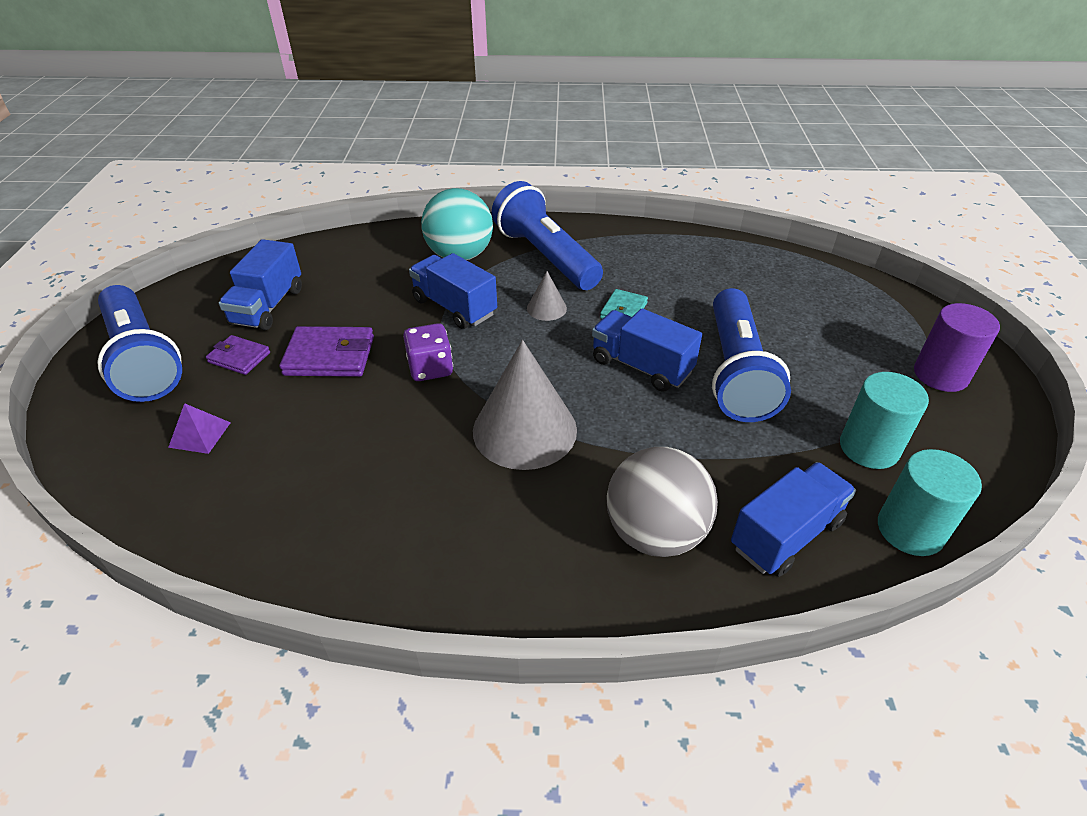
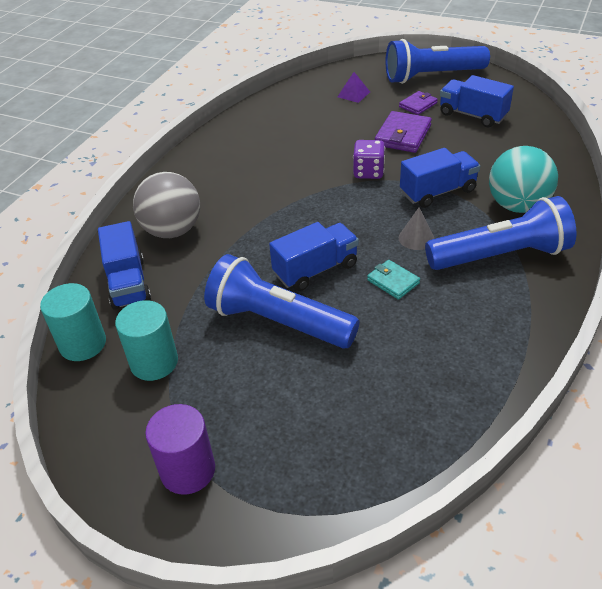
camera: 115 degrees right, 0 degrees up
grey cone [473,340,577,470] -> none

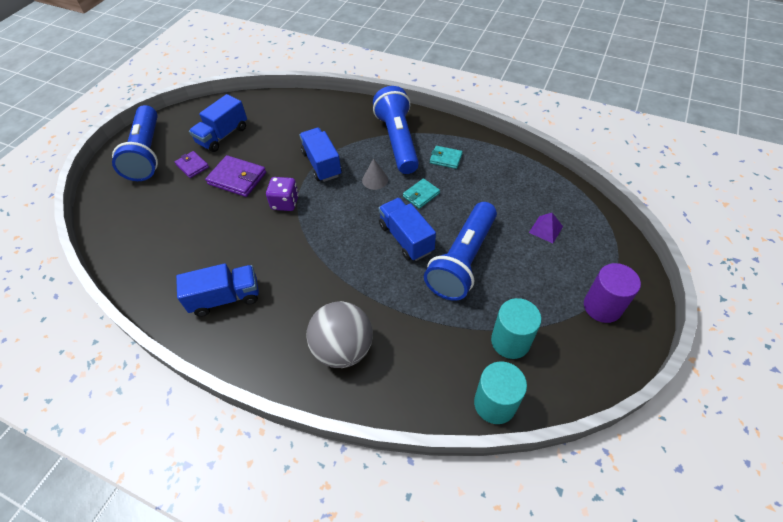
camera: 90 degrees left, 10 degrees up
blue truck [98,221,151,310] -> blue truck moved to [176,263,259,317]
purple pyramid [338,72,370,103] -> purple pyramid moved to [529,213,563,243]
turquoise ball [489,146,558,213] -> none
none -> turquoise wallet [430,146,463,169]

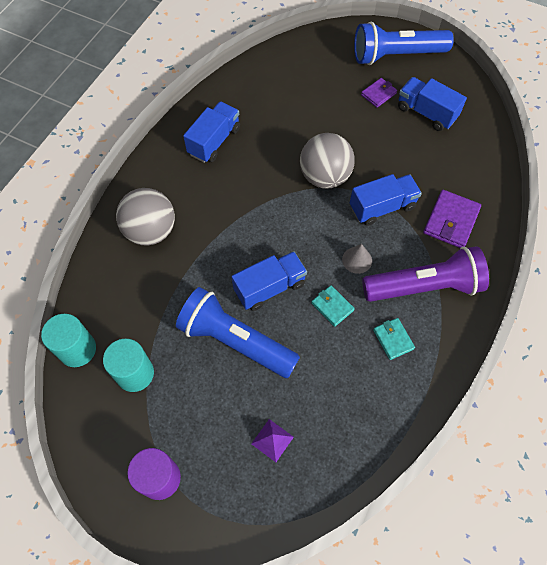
camera: 90 degrees right, 10 degrees up
blue truck [176,263,259,317] -> blue truck turned 135 degrees counterclockwise [183,101,240,163]
purple wallet [205,155,266,197] -> purple wallet moved to [423,190,481,248]
purple dice [266,177,299,211] -> grey ball [300,133,355,189]
blue flashlight [373,86,419,174] -> purple flashlight [362,246,489,302]
turquoise wallet [430,146,463,169] -> turquoise wallet turned 45 degrees counterclockwise [373,318,415,360]

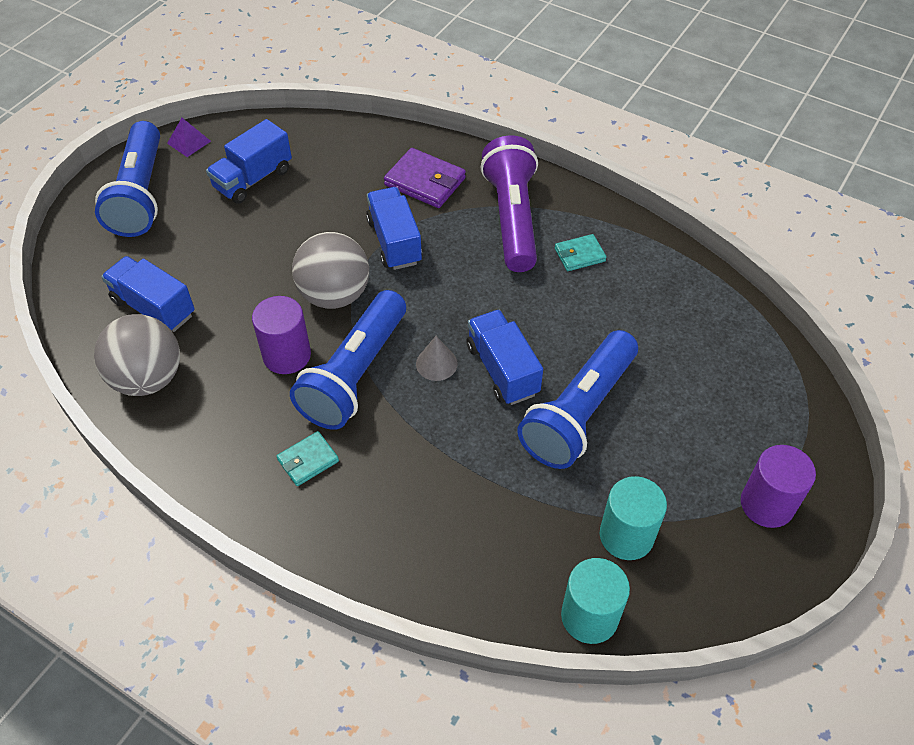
camera: 85 degrees left, 10 degrees down
grey ball [116,188,175,245] -> grey ball moved to [94,314,180,396]
blue truck [183,101,240,163] -> blue truck moved to [101,256,195,332]
purple pyramid [251,419,294,462] -> purple pyramid moved to [167,118,211,157]
turquoise wallet [311,285,355,327] -> turquoise wallet moved to [277,431,339,486]
grey cone [342,244,372,274] -> grey cone moved to [416,336,458,381]
purple wallet [361,78,397,108] -> none
none -> purple cylinder [252,296,311,374]
none -> blue flashlight [290,290,406,430]

